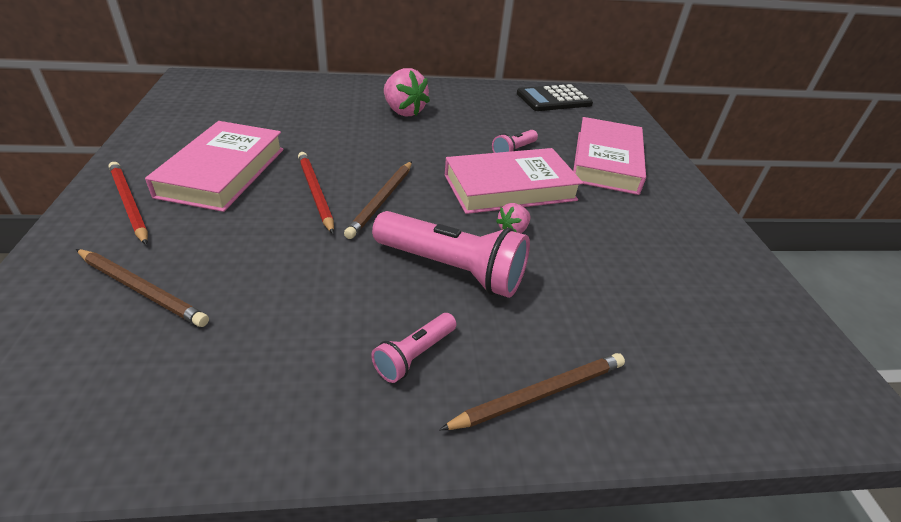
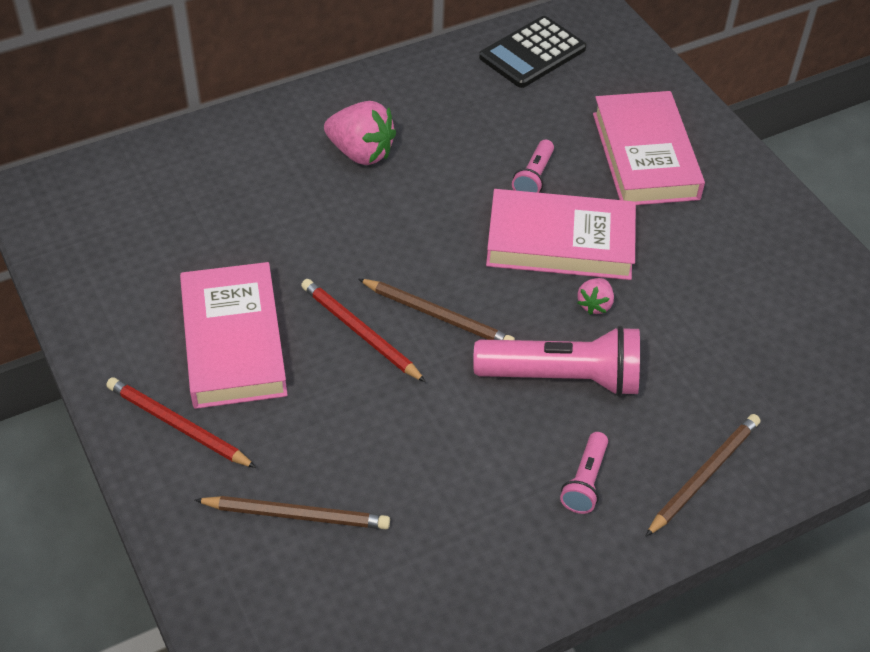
camera: 20 degrees left, 10 degrees up
brown pencil [344,161,412,239] -> brown pencil turned 60 degrees counterclockwise [359,279,515,340]
pink book [445,148,583,214] -> pink book turned 45 degrees clockwise [486,189,636,280]

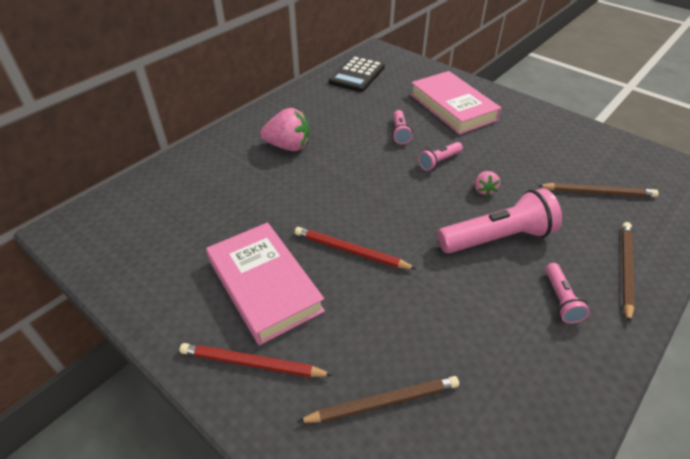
camera: 20 degrees left, 5 degrees down
brown pencil [359,279,515,340] -> brown pencil moved to [537,183,659,197]
pink book [486,189,636,280] -> pink flashlight [418,142,463,171]

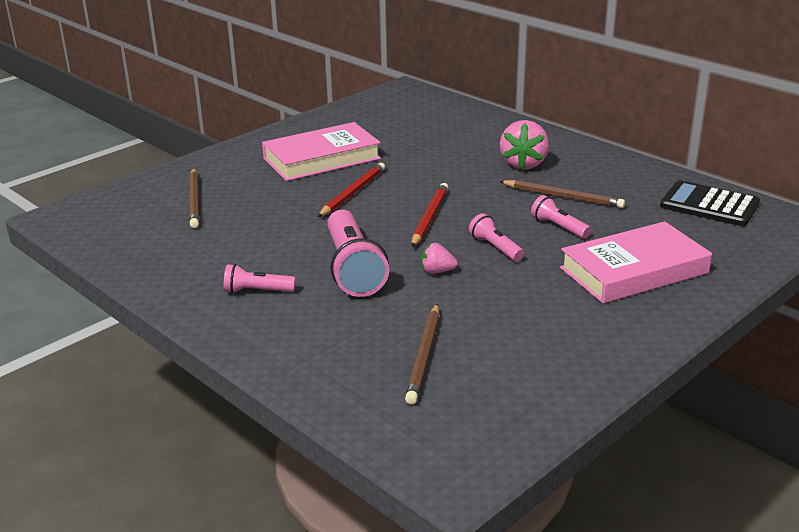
camera: 95 degrees right, 15 degrees down
red pencil [180,343,333,377] -> red pencil moved to [411,183,448,247]
pink flashlight [392,110,413,144] -> pink flashlight turned 45 degrees clockwise [531,195,591,239]
brown pencil [622,222,635,323] -> brown pencil moved to [499,180,625,208]

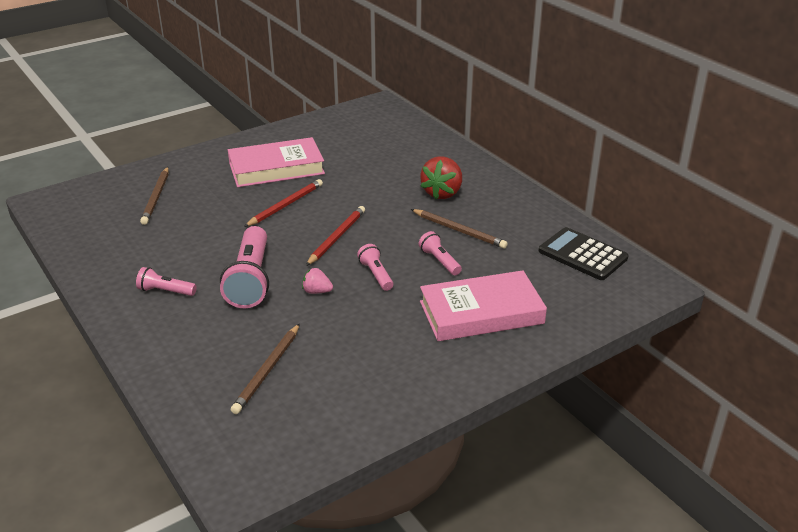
camera: 10 degrees right, 5 degrees up
pink strawberry [500,120,549,170] -> red strawberry [420,156,462,199]

